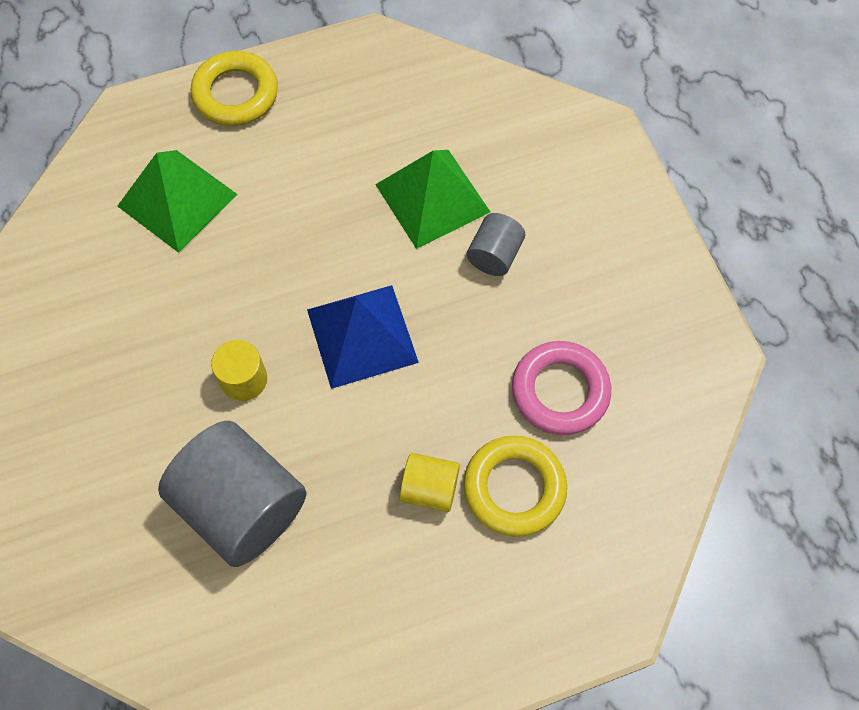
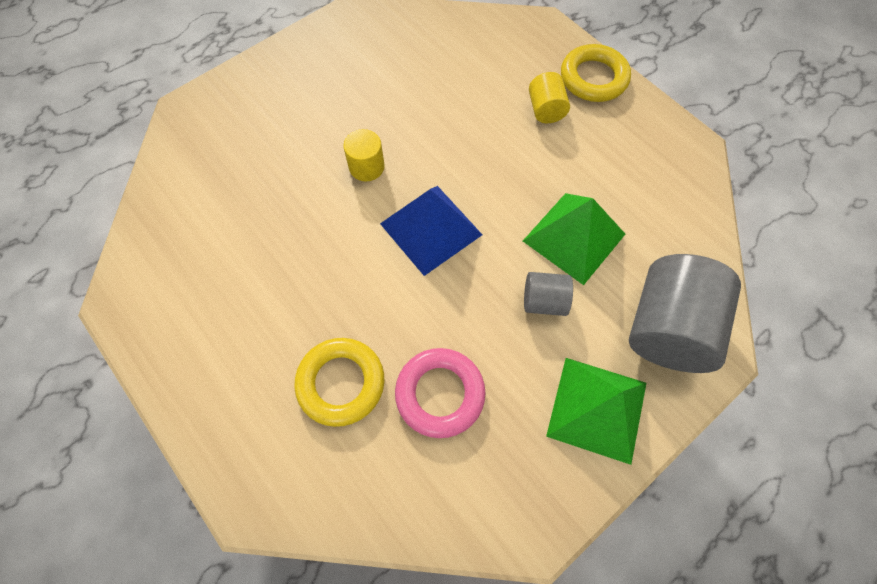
camera: 70 degrees right, 0 degrees up
green pyramid [117,150,237,253] -> green pyramid moved to [546,358,646,465]
grey cylinder [158,421,307,567] -> grey cylinder moved to [629,254,741,373]
yellow cylinder [400,453,460,512] -> yellow cylinder moved to [529,72,570,123]

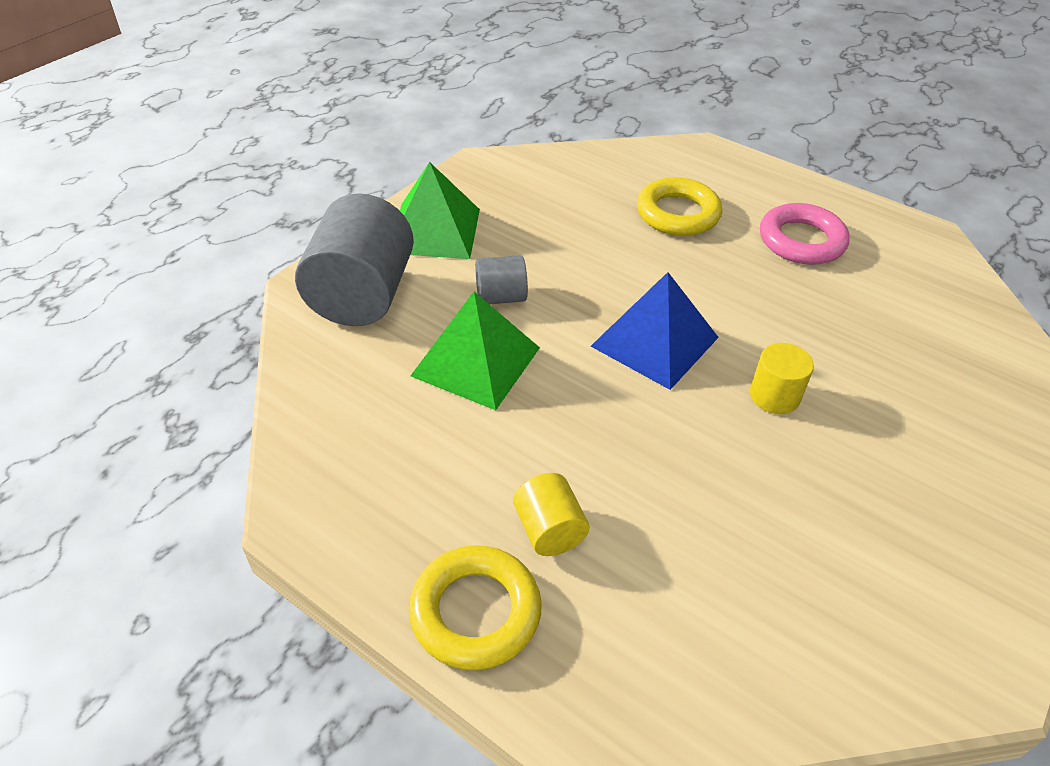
camera: 165 degrees right, 20 degrees down
pink ring [395,348,485,438] -> pink ring moved to [760,203,850,265]

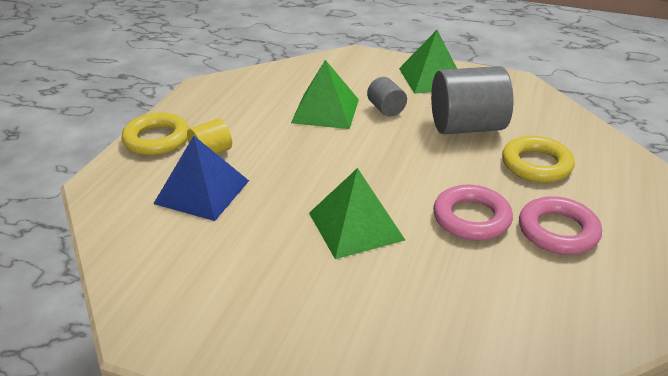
camera: 75 degrees right, 10 degrees down
grey cylinder [295,193,414,326] -> grey cylinder moved to [431,66,513,134]
blue pyramid [591,272,719,390] -> blue pyramid moved to [153,136,249,221]
yellow cylinder [750,343,814,414] -> green pyramid [309,168,405,259]
none -> pink ring [433,185,513,241]

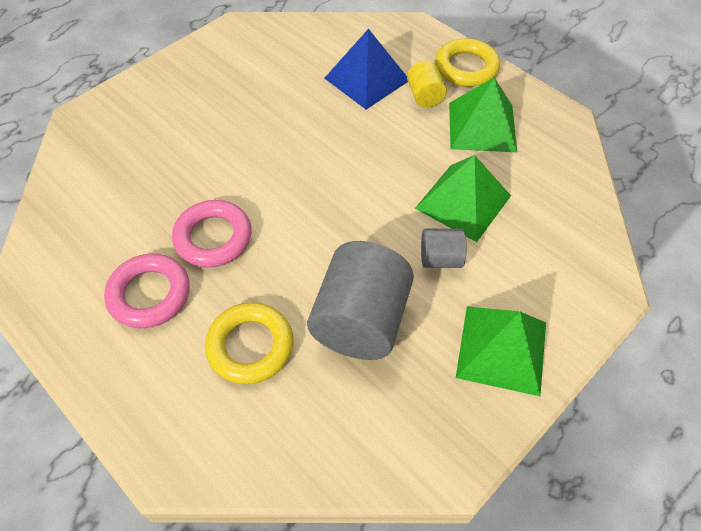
camera: 115 degrees right, 20 degrees up
green pyramid [309,168,405,259] -> green pyramid moved to [449,77,517,152]

